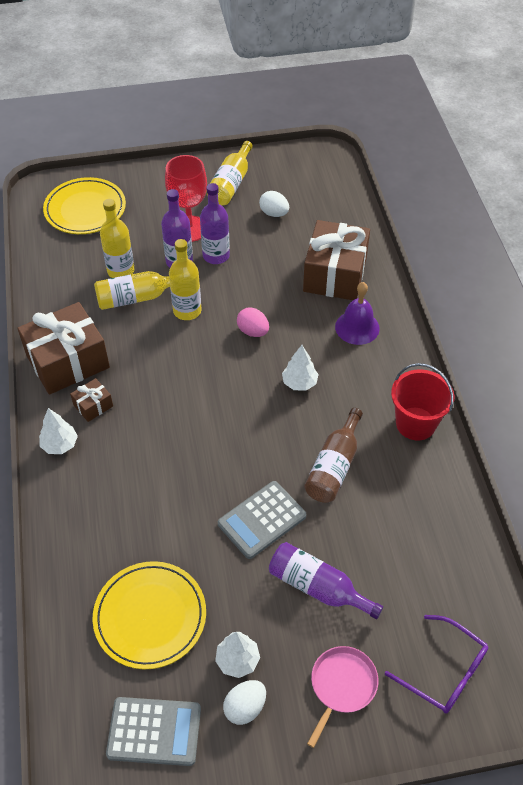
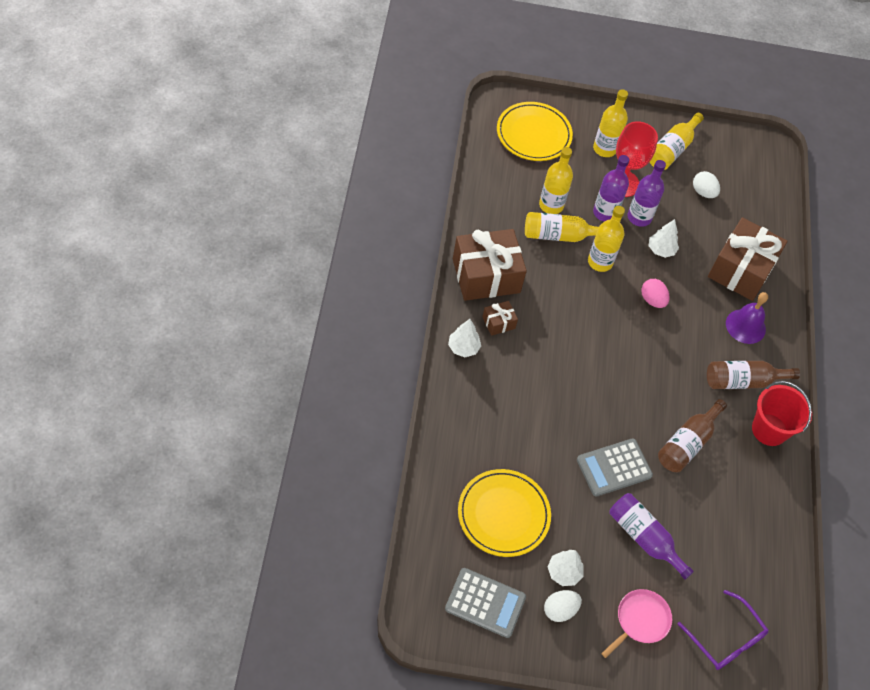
camera: 10 degrees right, 5 degrees up
white tree [282,345,319,391] -> white tree moved to [649,219,679,258]
none -> yellow bottle [593,89,628,157]
none -> brown bottle [707,361,800,389]

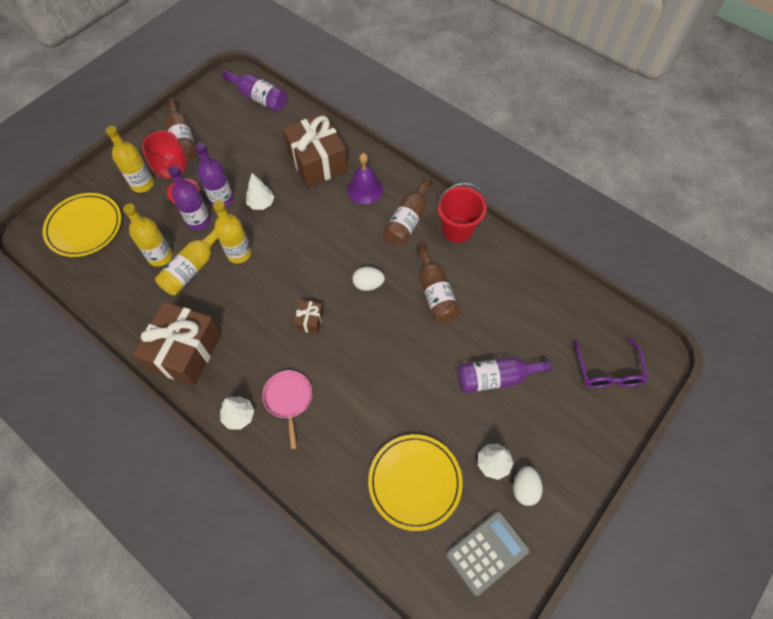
camera: 50 degrees left, 5 degrees up
brown gift [482,301,518,336] -> brown gift moved to [294,300,324,334]
grey calculator [577,438,653,497] -> none
pink pan [601,589,672,658] -> pink pan moved to [262,370,312,449]
pink egg [641,279,670,308] -> none
yellow bottle [650,113,704,170] -> brown bottle [165,98,197,161]
purple glasses [677,590,768,670] -> purple glasses turned 90 degrees clockwise [574,337,648,388]
white egg [693,171,720,198] -> white egg moved to [352,267,385,291]
none -> purple bottle [222,70,287,112]

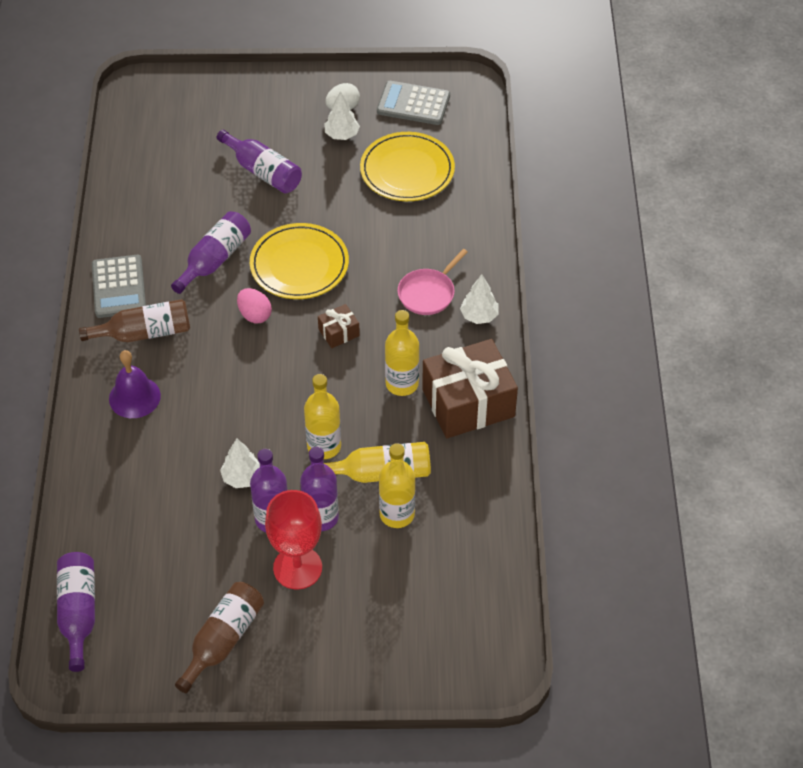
camera: 130 degrees left, 10 degrees down
yellow plate [43,193,122,257] -> yellow plate moved to [250,223,349,299]
yellow bottle [106,126,154,193] -> yellow bottle moved to [385,310,419,396]
brown gift [283,113,348,187] -> none
white egg [352,267,385,291] -> pink egg [237,288,272,324]
brown bottle [416,244,460,324] -> purple bottle [171,211,251,294]
red bucket [436,182,487,243] -> grey calculator [92,255,146,318]
purple glasses [574,337,648,388] -> none

